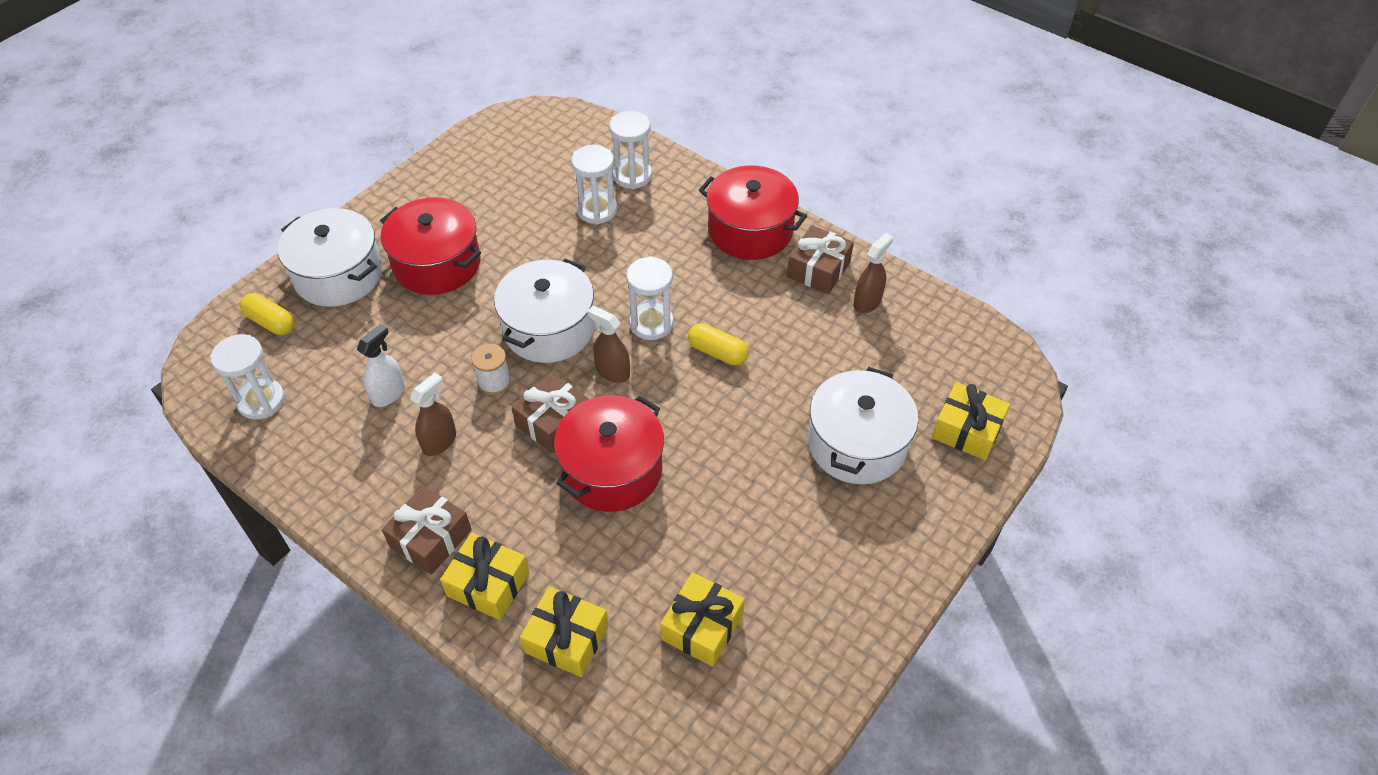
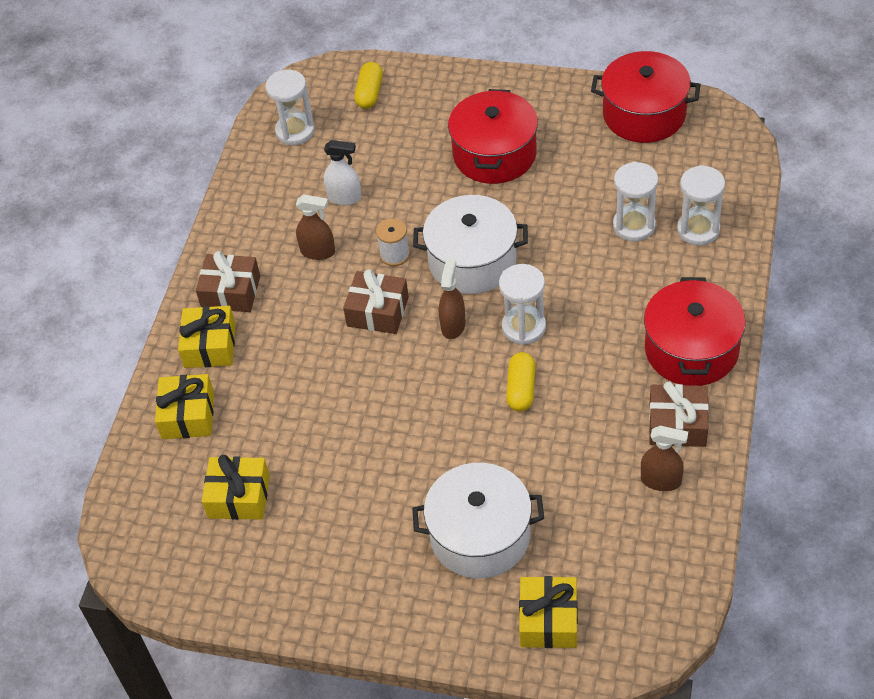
camera: 70 degrees right, 0 degrees up
white pot [277,208,382,307] -> none
red pot [554,395,664,512] -> red pot moved to [591,51,701,143]

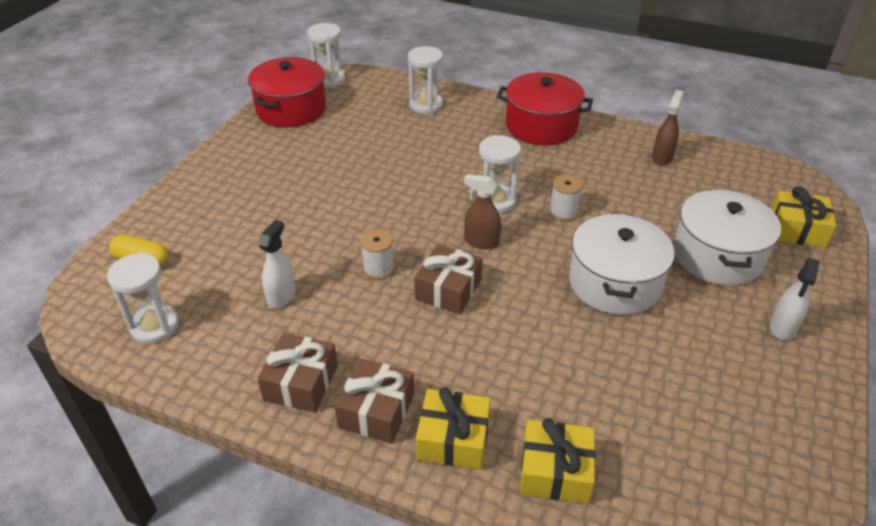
camera: 85 degrees left, 10 degrees down
yellow gift [202,455,270,520] -> none
brown spray bottle [296,194,335,260] -> none
white pot [413,195,528,294] -> white pot moved to [569,213,675,315]
red pot [448,89,538,184] -> none
yellow capsule [506,352,536,412] -> white spool [549,175,583,221]
white hourglass [613,162,658,242] -> white hourglass moved to [307,23,345,88]
brown gift [649,382,709,447] -> brown gift moved to [257,333,338,413]
none -> white spray bottle [770,258,820,340]

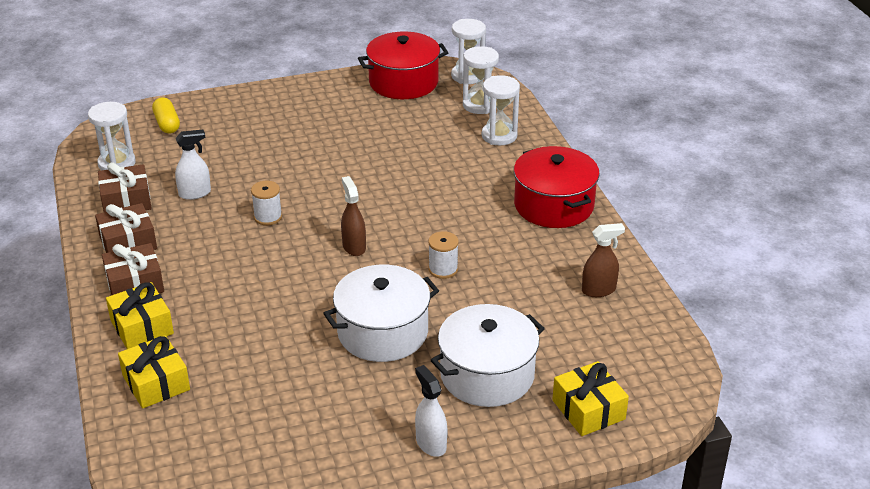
camera: 50 degrees right, 5 degrees down
brown gift [414,244,483,314] -> brown gift moved to [98,162,152,212]
white hourglass [479,135,521,213] -> white hourglass moved to [463,46,499,114]
white spray bottle [770,258,820,340] -> white spray bottle turned 75 degrees clockwise [415,365,447,457]

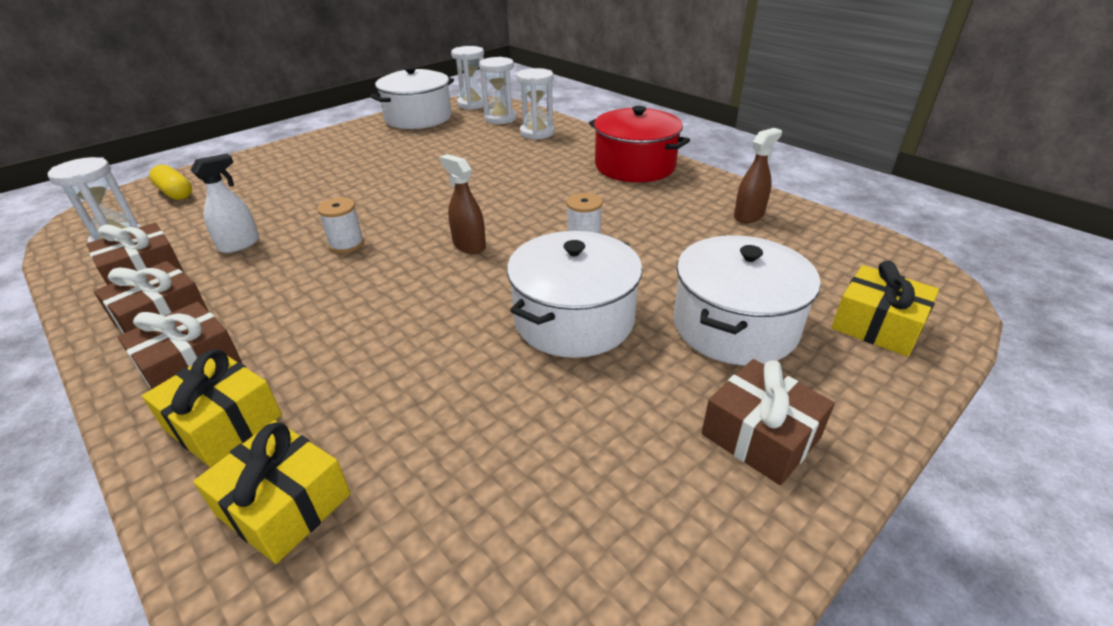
camera: 25 degrees left, 0 degrees up
red pot [358,32,448,99] -> white pot [370,66,454,129]
white spray bottle [415,365,447,457] -> brown gift [702,359,835,485]

